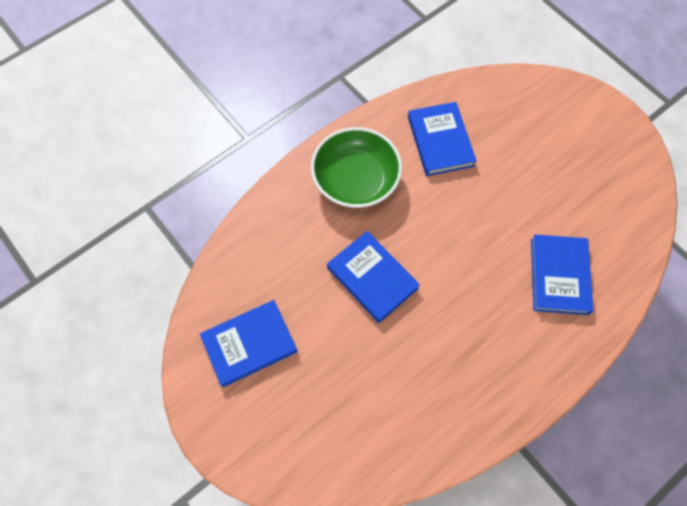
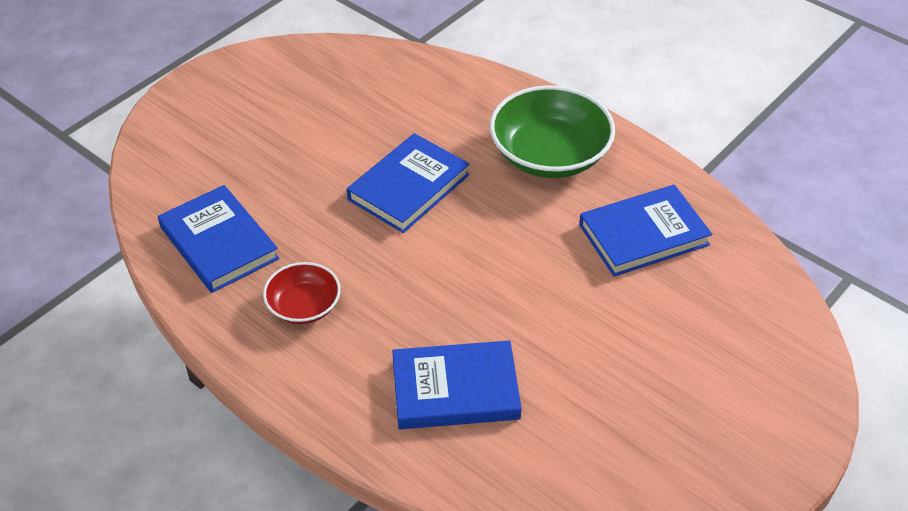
camera: 80 degrees right, 20 degrees down
blue book [200,300,298,387] -> blue book moved to [158,185,279,293]
none -> red bowl [263,262,341,324]

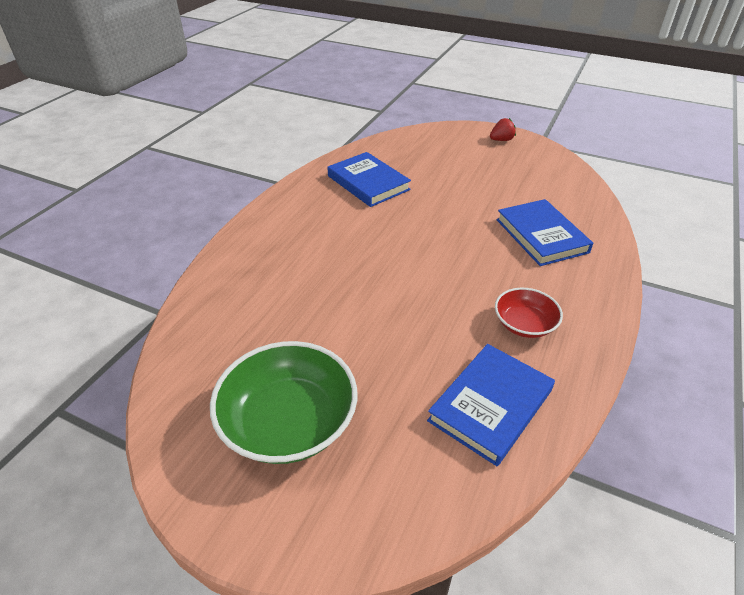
camera: 105 degrees left, 5 degrees down
blue book [347,133,470,233] -> none
green bowl [490,85,615,178] -> green bowl moved to [210,341,357,464]
none -> red strawberry [490,118,516,141]

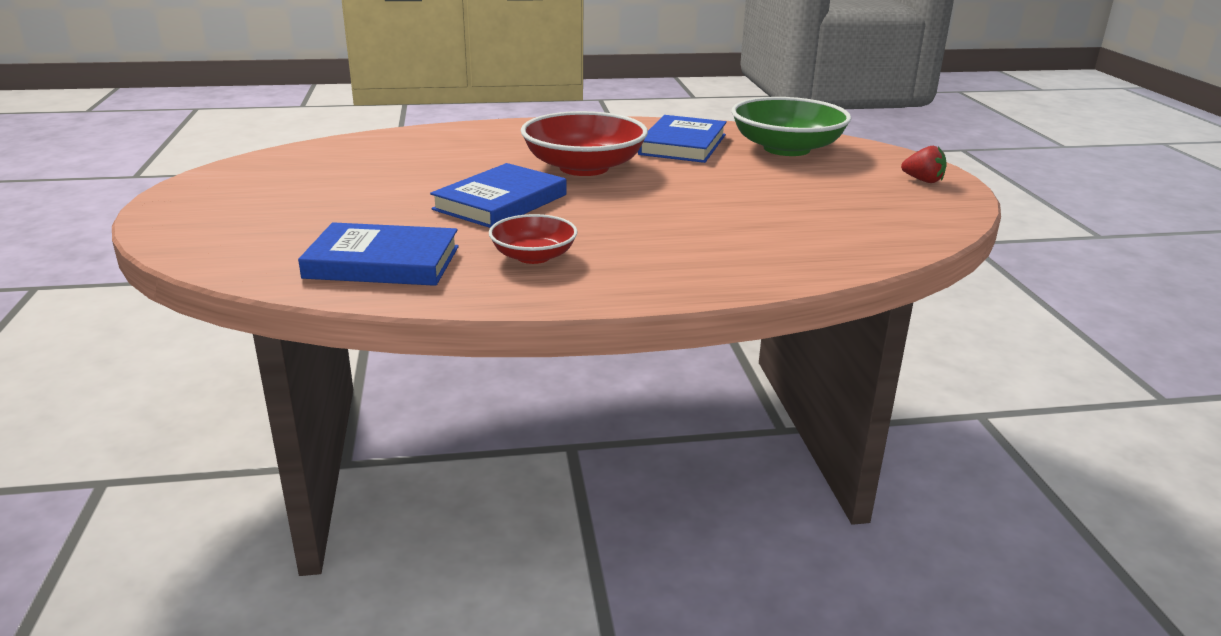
camera: 55 degrees right, 15 degrees down
green bowl [210,341,357,464] -> green bowl moved to [731,97,851,156]
blue book [496,199,593,266] -> blue book moved to [430,163,567,228]
none -> red bowl [521,111,648,176]

